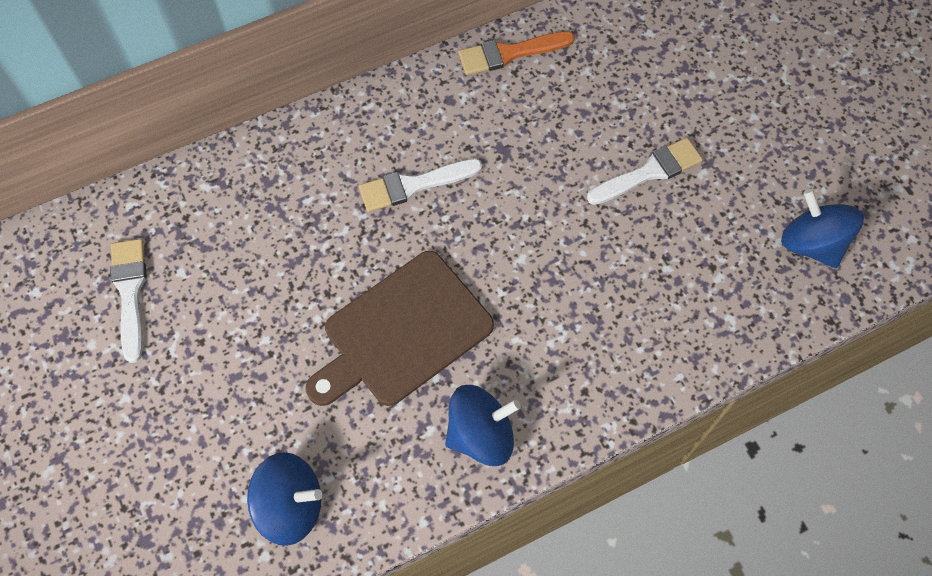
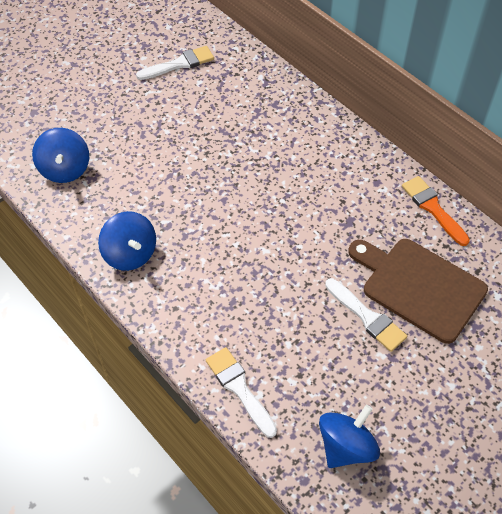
camera: 75 degrees right, 10 degrees down
brown cutting board [306,251,494,406] -> brown cutting board moved to [348,239,488,344]
white brush [359,158,482,212] -> white brush moved to [206,347,277,438]

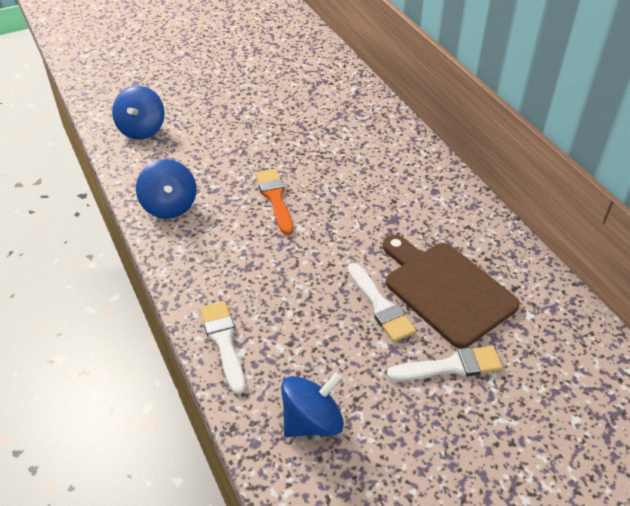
camera: 15 degrees right, 10 degrees down
white brush [136,46,214,80] -> white brush moved to [387,346,503,381]
orange brush [402,176,470,246] -> orange brush moved to [256,169,293,235]

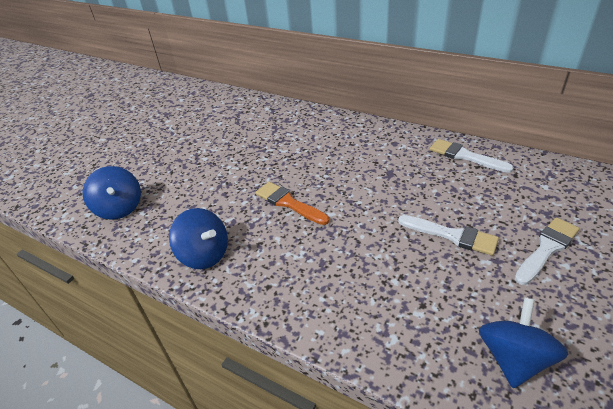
camera: 30 degrees left, 5 degrees down
white brush [200,301,246,394] -> white brush moved to [430,139,514,173]
brown cutting board [383,235,520,349] -> none

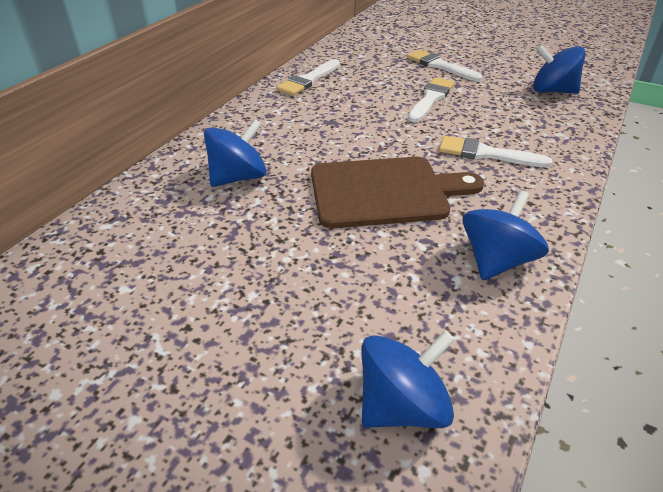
camera: 95 degrees left, 0 degrees up
orange brush [256,182,329,225] -> brown cutting board [311,157,484,228]
none -> blue spinning top [204,119,267,187]
none -> white brush [439,136,552,167]

